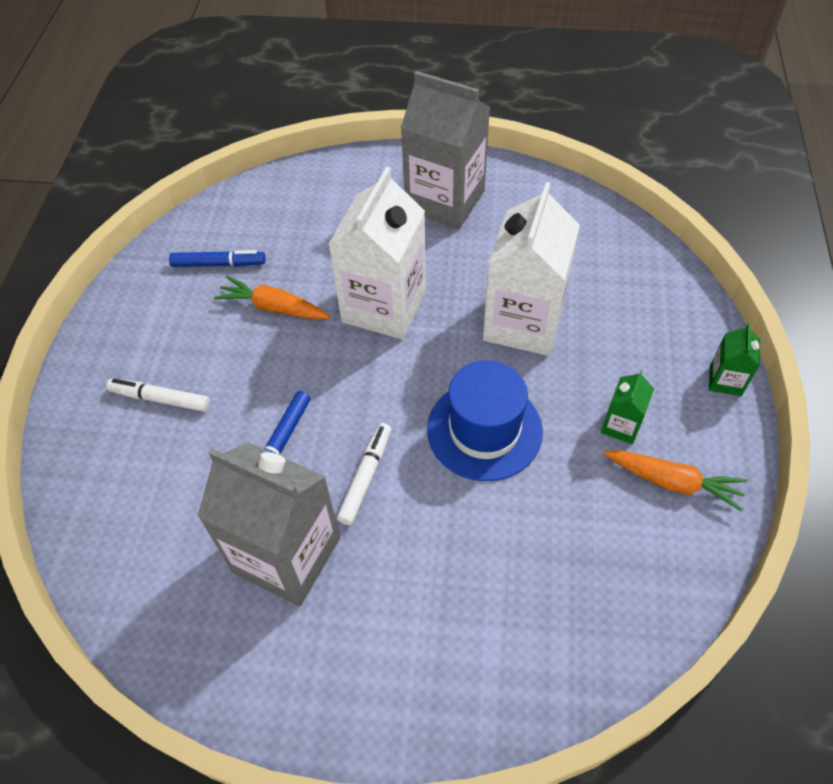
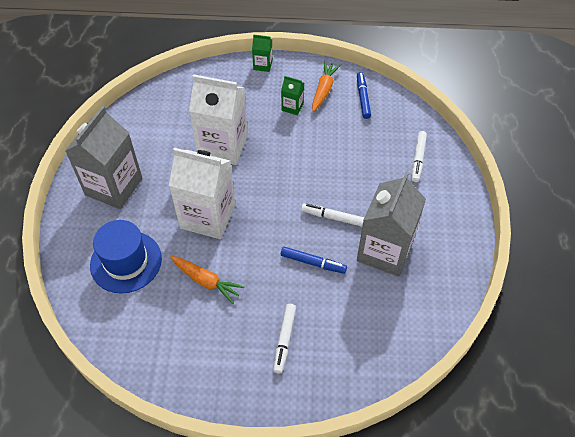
camera: 95 degrees left, 0 degrees up
blue marker [169,250,266,267] -> blue marker moved to [357,72,371,119]
orange carrot [214,276,330,320] -> orange carrot turned 75 degrees counterclockwise [170,256,244,304]
blue hat [427,360,543,481] -> blue hat moved to [90,220,162,294]
none -> white marker [412,131,427,182]

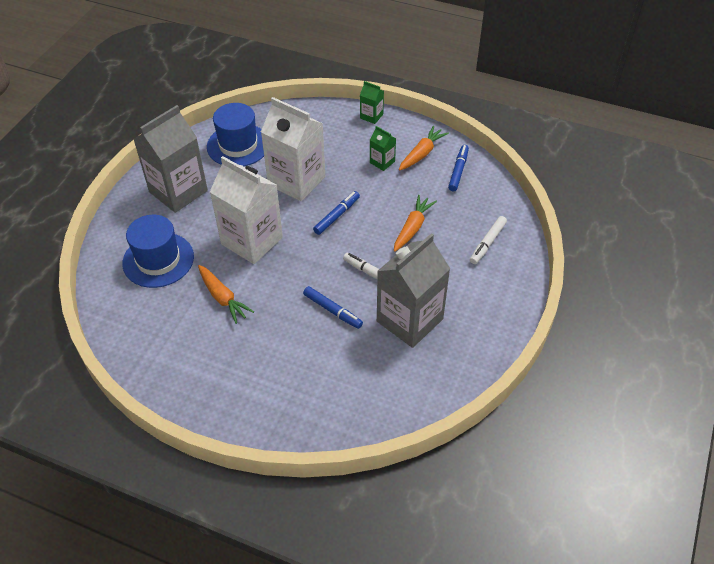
camera: 20 degrees right, 5 degrees down
white marker [273,304,296,373] -> none
none -> blue hat [207,103,264,166]
none -> blue marker [313,191,360,235]
none -> orange carrot [394,195,437,252]

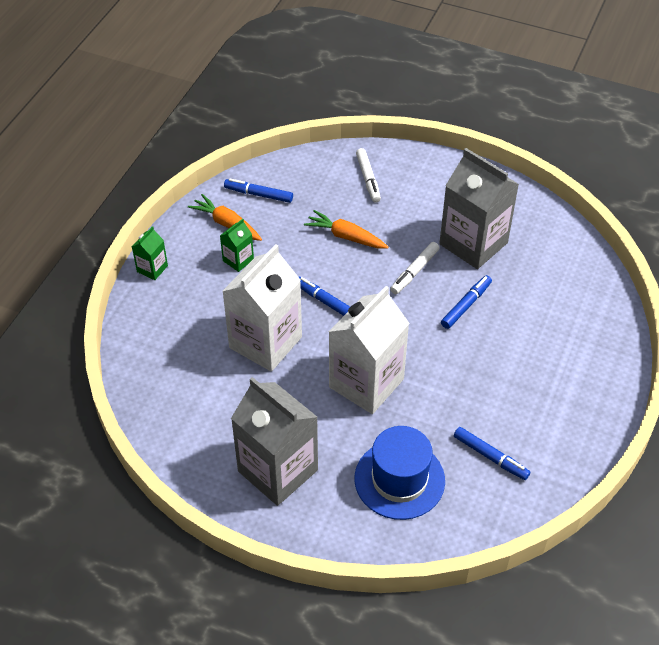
camera: 90 degrees left, 0 degrees up
orange carrot [198,265,254,324] -> none
blue hat [207,103,264,166] -> none
white marker [470,216,507,264] -> white marker turned 45 degrees clockwise [356,148,381,202]
none -> blue marker [454,427,530,480]

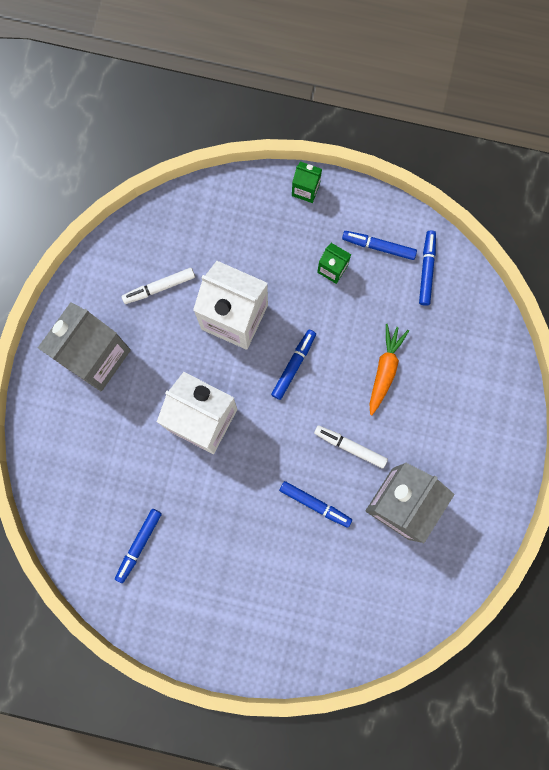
camera: 80 degrees right, 30 degrees up
orange carrot [188,194,262,241] -> blue marker [342,231,417,260]
blue hat [354,426,445,520] -> none
white marker [356,148,381,202] -> white marker moved to [122,268,195,304]

